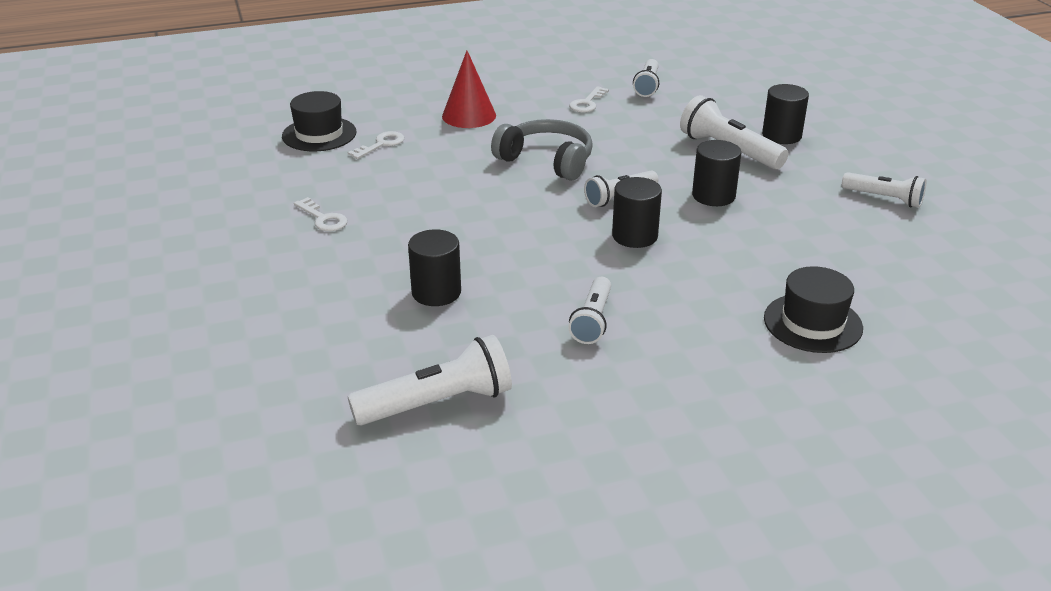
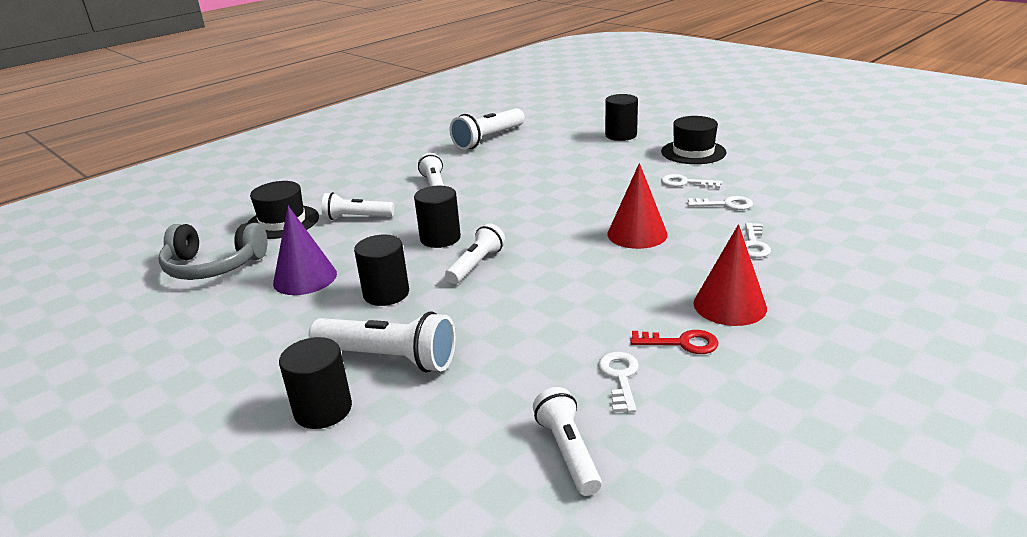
camera: 155 degrees right, 5 degrees down
black hat [282,91,357,151] -> black hat moved to [661,116,727,164]
black cylinder [408,229,461,306] -> black cylinder moved to [605,94,638,141]
grey headphones [491,119,593,181] -> grey headphones moved to [158,223,268,280]
white flashlight [842,172,926,208] -> white flashlight moved to [322,192,394,220]
none -> purple cone [273,206,337,295]
none -> red cone [607,163,668,249]
none -> red key [630,330,718,354]
none -> white key [687,196,753,210]

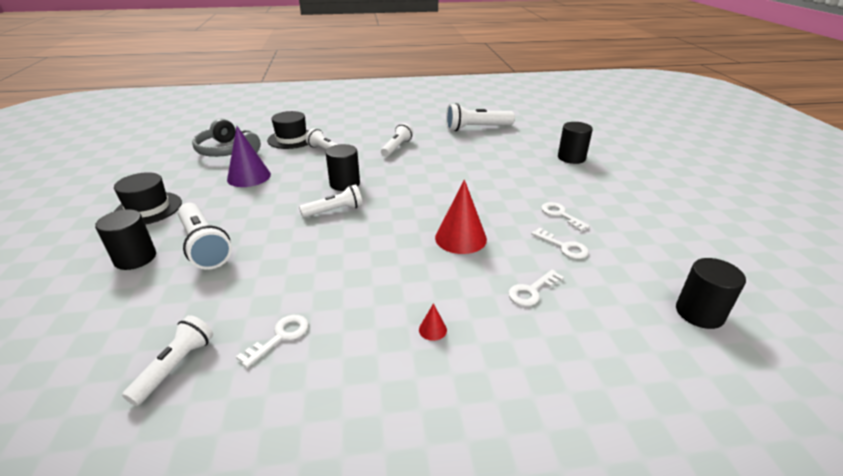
camera: 35 degrees right, 5 degrees up
black cylinder [354,235,409,306] -> black cylinder moved to [676,258,746,329]
red key [630,330,718,354] -> none
black hat [661,116,727,164] -> black hat moved to [114,172,182,225]
red cone [694,224,767,326] -> red cone [419,303,447,341], size x0.43

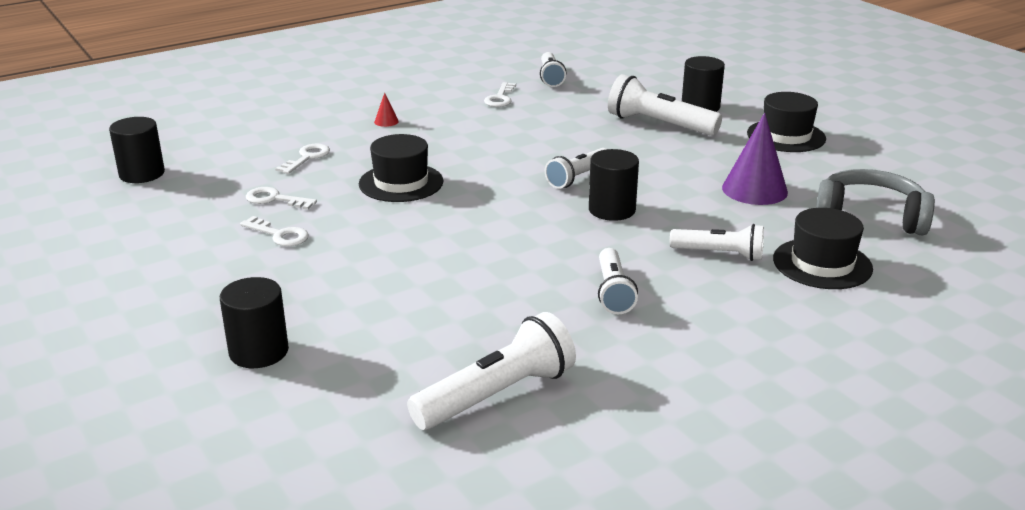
camera: 155 degrees right, 5 degrees down
red cone [435,180,487,254] -> black hat [359,134,443,202]

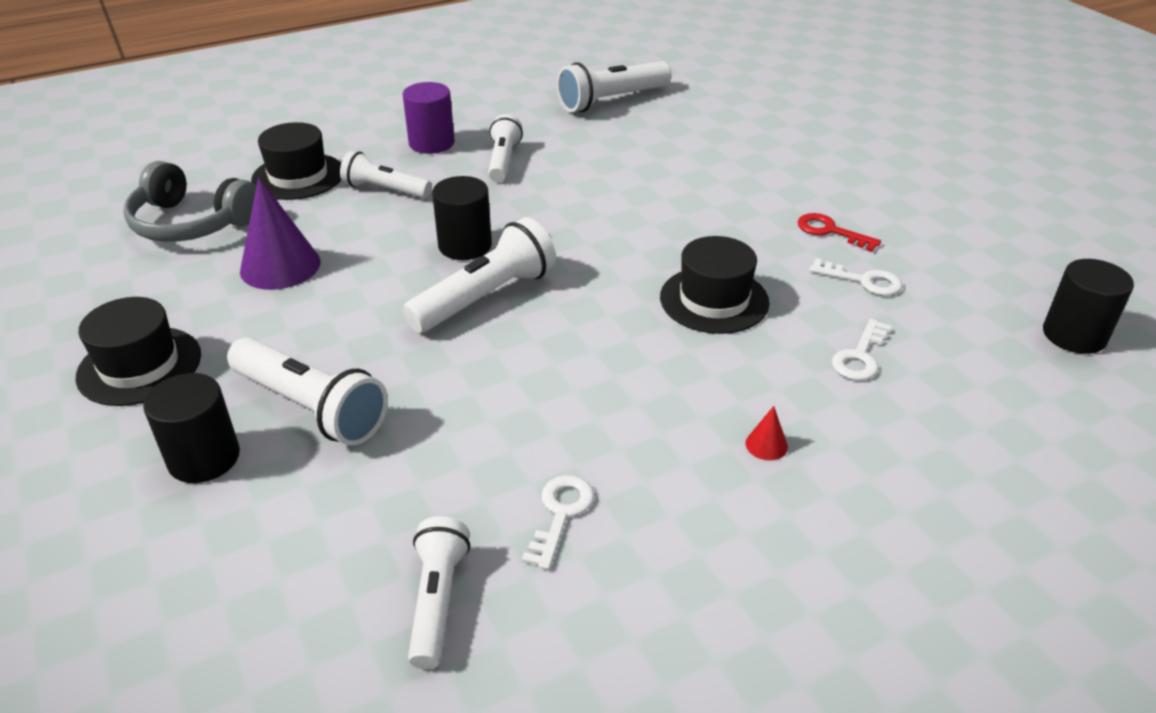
camera: 175 degrees left, 10 degrees up
black cylinder [220,277,289,368] -> none
white key [240,216,309,246] -> red key [798,213,881,252]
white flashlight [545,148,606,189] -> white flashlight [403,217,556,333], size x1.53
none -> purple cylinder [403,82,455,154]

